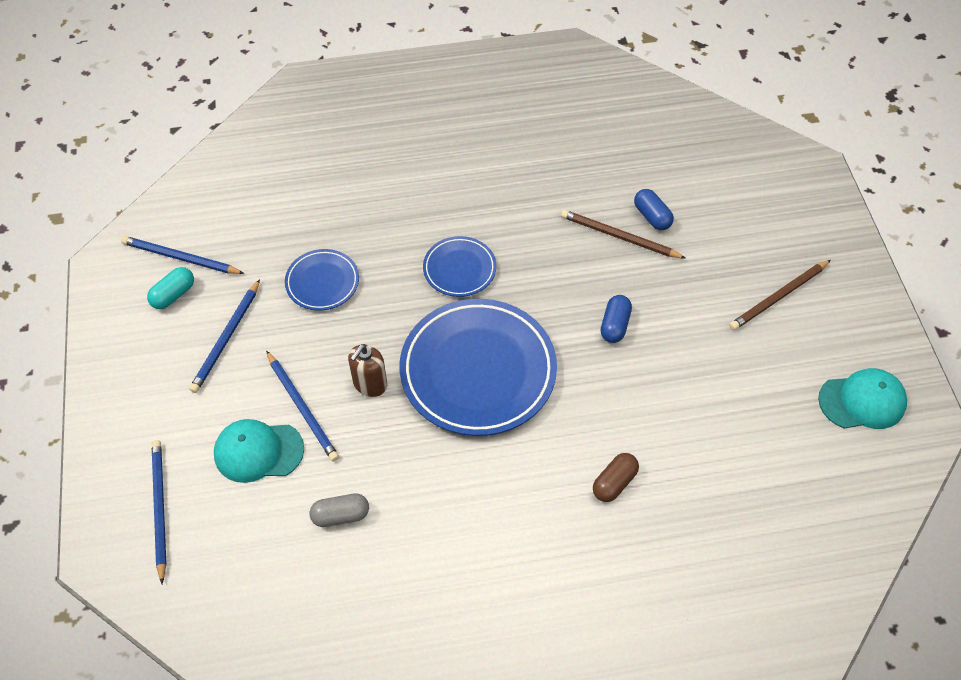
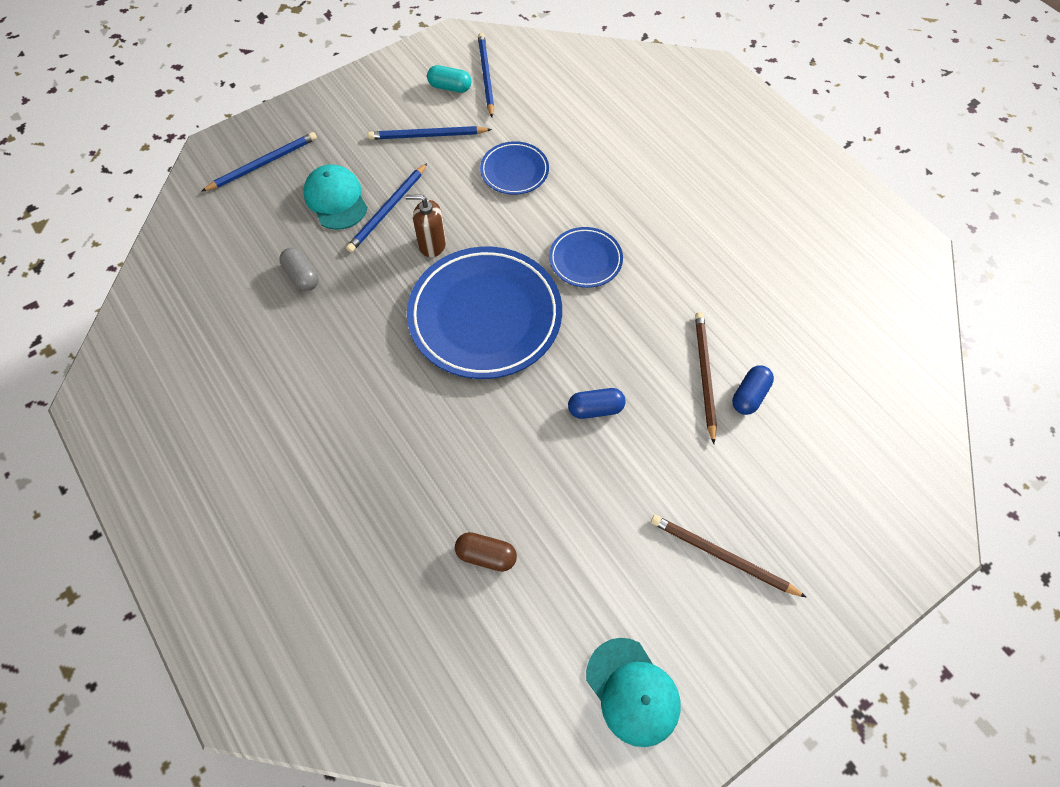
camera: 65 degrees right, 5 degrees up
brown capsule [593,453,639,502] -> brown capsule moved to [455,532,517,572]

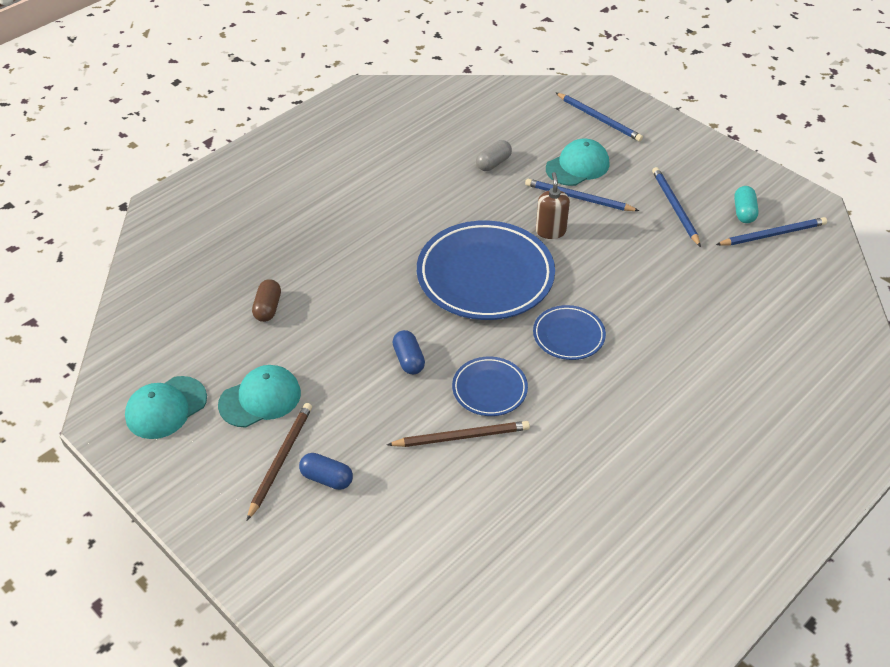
camera: 80 degrees right, 15 degrees down
blue plate [480,141,549,195] -> blue plate moved to [452,357,528,416]
blue capsule [732,365,774,415] -> blue capsule moved to [299,453,353,490]
none -> turquoise cap [218,365,301,428]

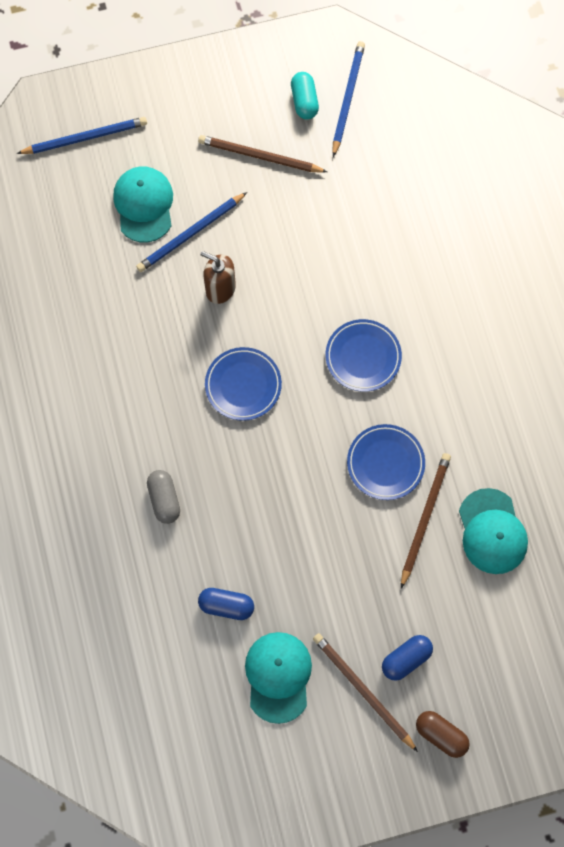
camera: 60 degrees left, 25 degrees up
turquoise cap [125,376,207,439] -> turquoise cap moved to [459,488,528,574]
brown capsule [252,279,281,322] -> brown capsule moved to [416,711,470,758]
blue capsule [392,330,425,374] -> blue capsule moved to [198,588,254,620]
blue plate [417,221,555,320] -> blue plate [205,347,282,421], size x0.50
grey capsule [476,140,512,171] -> grey capsule moved to [147,470,180,524]
blue pencil [652,167,701,247] -> brown pencil [198,135,327,173]
turquoise capsule [734,186,759,223] -> turquoise capsule turned 45 degrees clockwise [291,72,319,120]

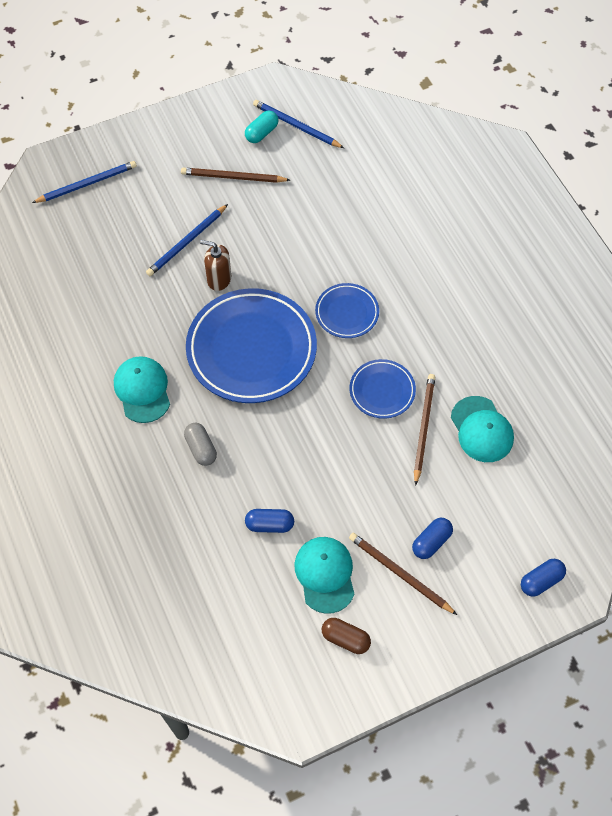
camera: 10 degrees left, 10 degrees down
turquoise cap [113,166,173,243] -> turquoise cap moved to [114,356,170,423]
blue plate [205,347,282,421] -> blue plate [186,288,317,403], size x2.01
turquoise capsule [291,72,319,120] -> turquoise capsule turned 60 degrees clockwise [245,110,278,143]
blue pencil [333,41,365,157] -> blue pencil turned 60 degrees counterclockwise [253,100,344,148]
brown capsule [416,711,470,758] -> brown capsule moved to [322,618,371,654]
none -> blue capsule [521,559,566,597]

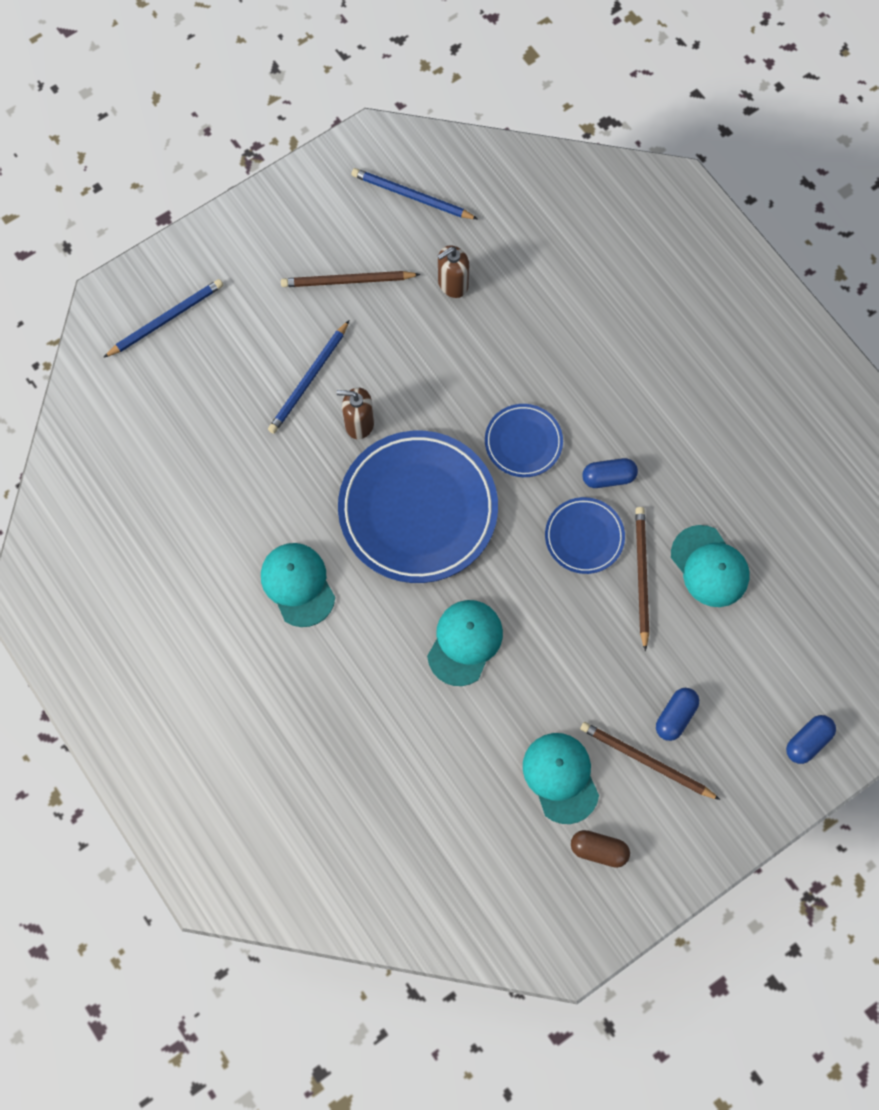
camera: 10 degrees left, 10 degrees up
grey capsule [184,423,217,466] -> none
turquoise capsule [245,110,278,143] -> none
blue capsule [245,509,294,533] -> blue capsule moved to [582,458,638,488]
none -> turquoise cap [427,600,503,686]
none -> brown soap dispenser [438,245,469,298]

